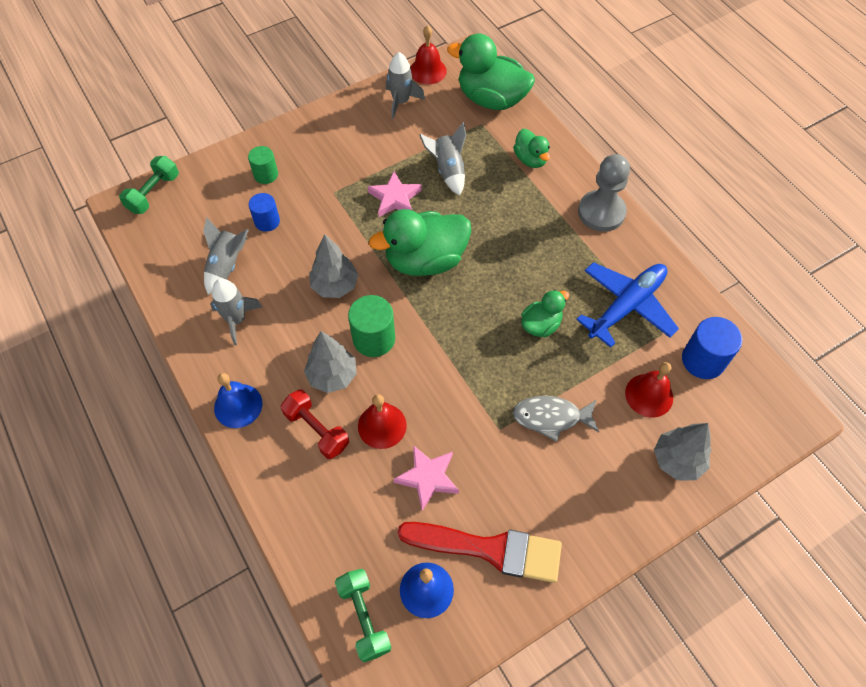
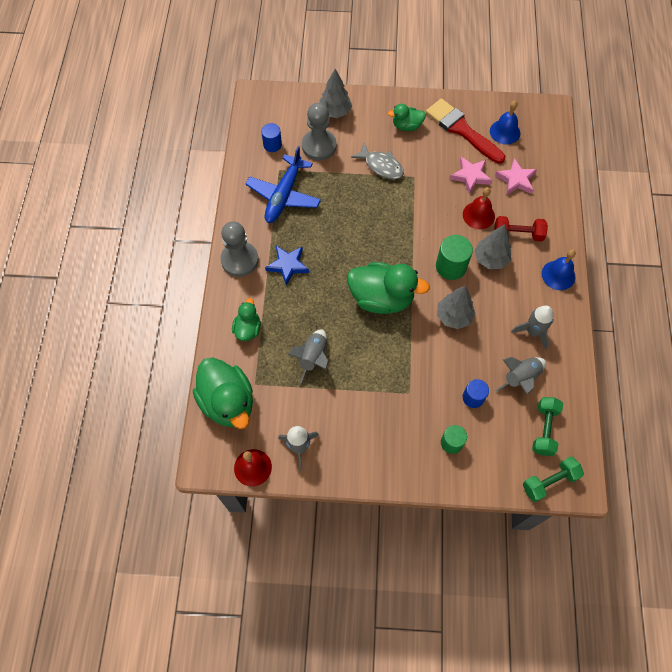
camera: 145 degrees left, 5 degrees up
red dumbbell [281,390,349,459] -> red dumbbell turned 75 degrees counterclockwise [494,216,548,241]
green dumbbell [335,569,392,662] -> green dumbbell moved to [532,397,563,456]
pink star [368,171,422,217] -> pink star moved to [495,158,537,195]
green duck [521,290,569,337] -> green duck moved to [388,104,426,131]
blue plane [576,262,679,348] -> blue plane turned 60 degrees counterclockwise [246,146,321,223]
red bell [625,362,673,417] -> grey pawn [302,103,336,161]
blue cylinder [682,317,742,379] -> blue cylinder [261,123,282,152], size x0.65
none -> blue star [265,246,309,286]

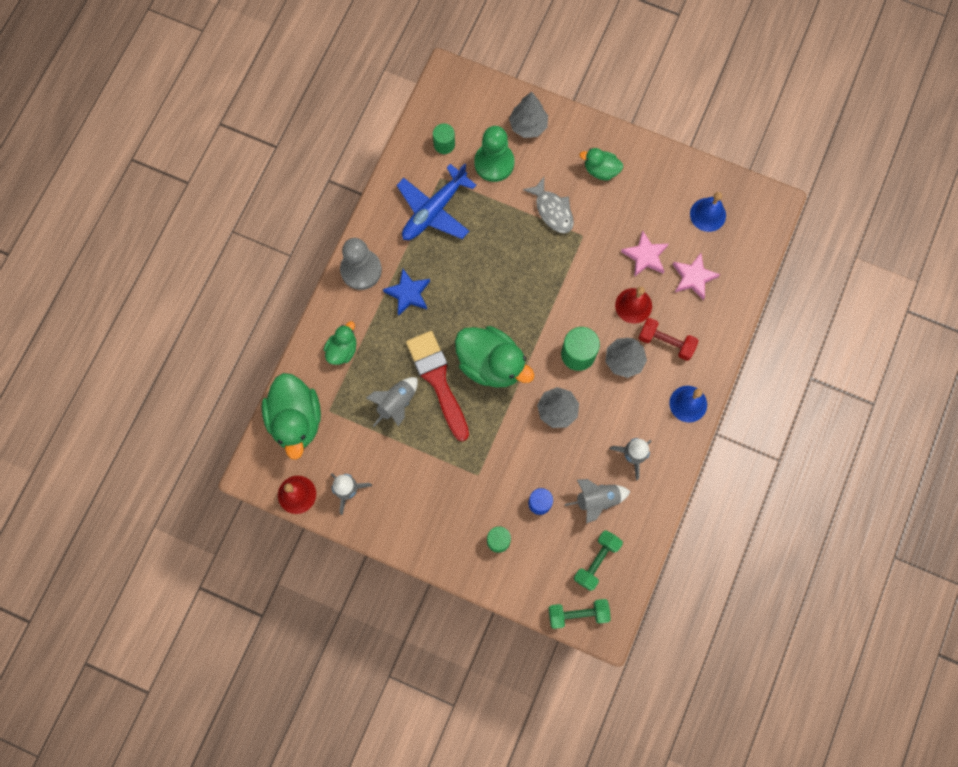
camera: 20 degrees right, 10 degrees up
blue cylinder [261,123,282,152] -> green cylinder [433,123,455,154]
grey pawn [302,103,336,161] -> green pawn [474,126,514,182]
red brush [426,98,505,164] -> red brush moved to [406,331,469,442]

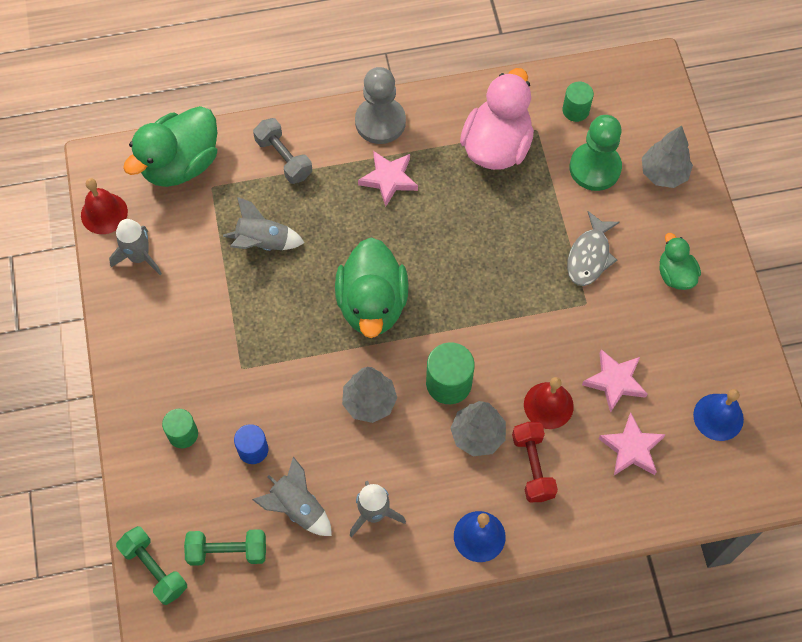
camera: 55 degrees right, 10 degrees down
green duck [324,321,356,365] -> grey dumbbell [253,118,312,184]
blue star [383,269,430,316] -> pink star [358,151,418,207]
blue plane [397,163,477,240] -> pink duck [460,68,534,170]
red brush [406,331,469,442] -> none

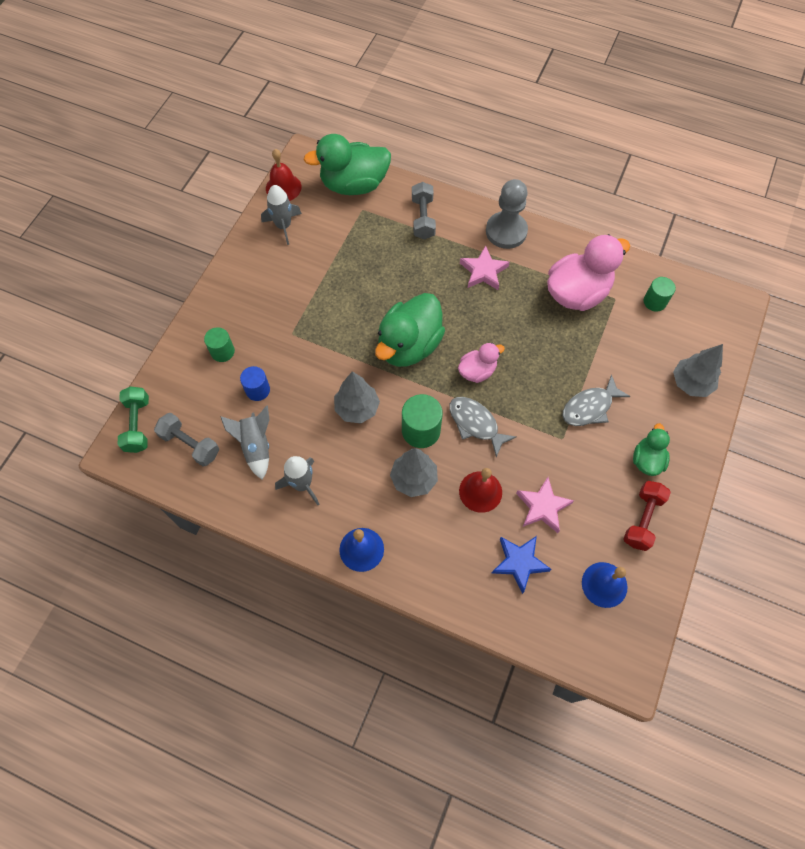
camera: 35 degrees right, 0 degrees up
green dumbbell [184,529,266,566] -> grey dumbbell [154,413,219,467]
grey rocket [223,197,305,251] -> none
red dumbbell [512,422,558,502] -> red dumbbell moved to [624,481,671,551]
green pawn [570,115,622,191] -> none
pink star [598,413,666,475] -> blue star [492,536,552,594]
none -> grey fish [449,397,516,458]
none -> pink duck [458,343,505,383]

